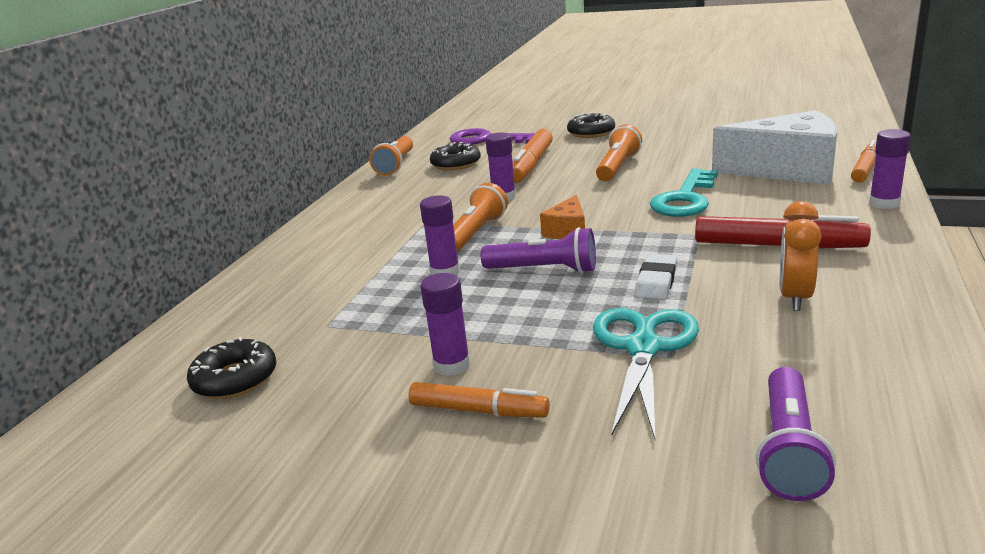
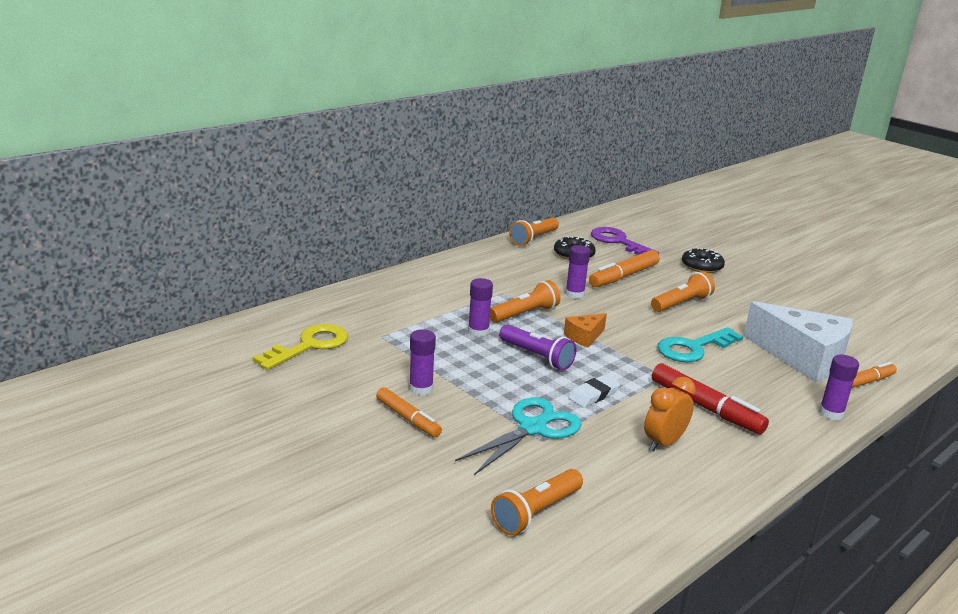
camera: 25 degrees right, 0 degrees up
black donut [187,337,276,399] -> yellow key [253,324,348,370]
purple flashlight [756,367,836,501] -> orange flashlight [491,469,583,535]

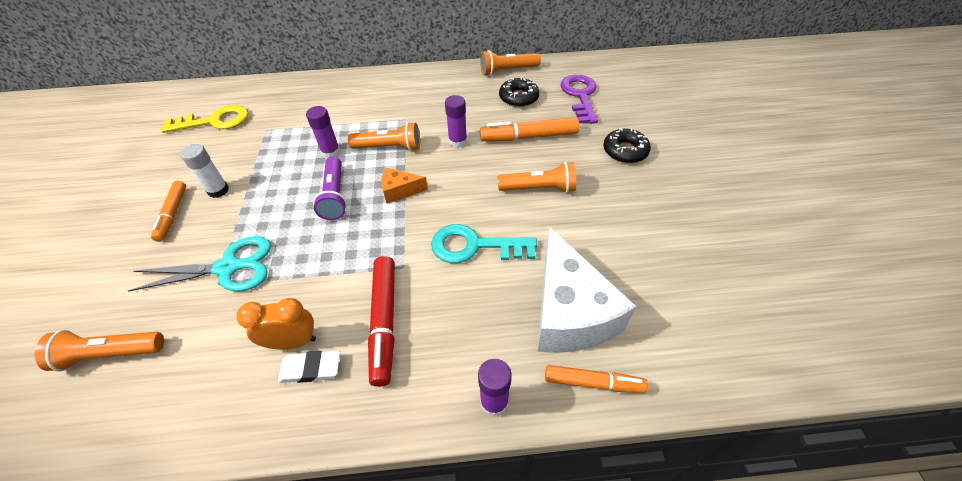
camera: 40 degrees right, 25 degrees up
purple glue stick [409,329,436,396] -> white glue stick [180,144,229,198]
white eraser [568,375,621,407] -> white eraser moved to [278,351,340,383]

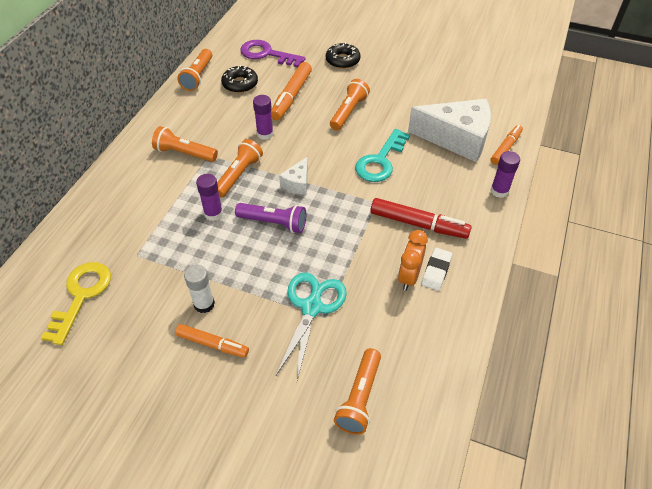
camera: 65 degrees left, 0 degrees up
orange cheese [381,168,428,204] -> white cheese [279,157,308,194]
none -> orange flashlight [152,126,218,162]

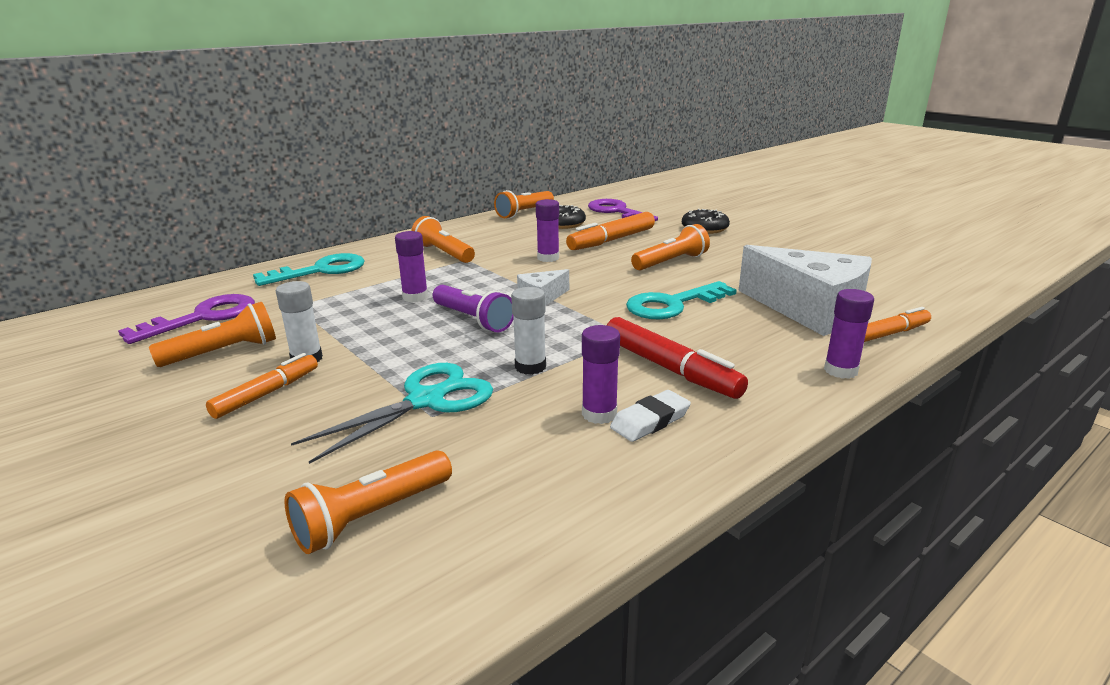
camera: 30 degrees right, 25 degrees down
yellow key [41,262,111,345] -> purple key [118,294,255,344]
orange marker [175,324,249,358] -> orange marker turned 105 degrees counterclockwise [206,353,318,419]
orange flashlight [217,139,263,198] -> orange flashlight moved to [149,302,276,367]
orange clock [398,230,428,291] -> purple glue stick [582,325,620,424]
none -> turquoise key [253,253,365,286]
none -> white glue stick [511,287,546,375]

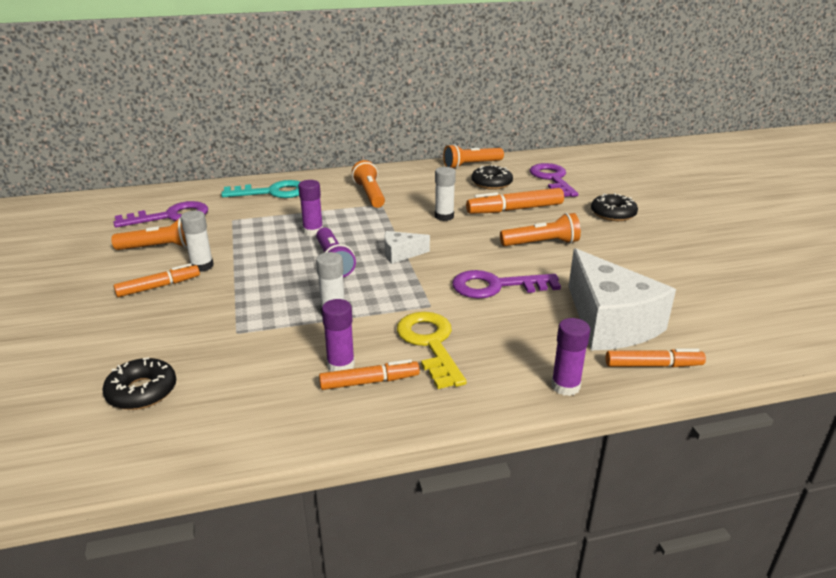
camera: 25 degrees right, 5 degrees up
orange flashlight [284,450,452,554] -> black donut [103,357,176,410]
turquoise scissors [291,363,493,464] -> none
purple glue stick [536,199,559,262] -> white glue stick [435,167,456,221]
red marker [607,317,748,399] -> yellow key [397,312,467,389]
white eraser [610,390,691,442] -> orange marker [319,359,420,390]
turquoise key [626,281,737,319] -> purple key [452,270,561,299]

